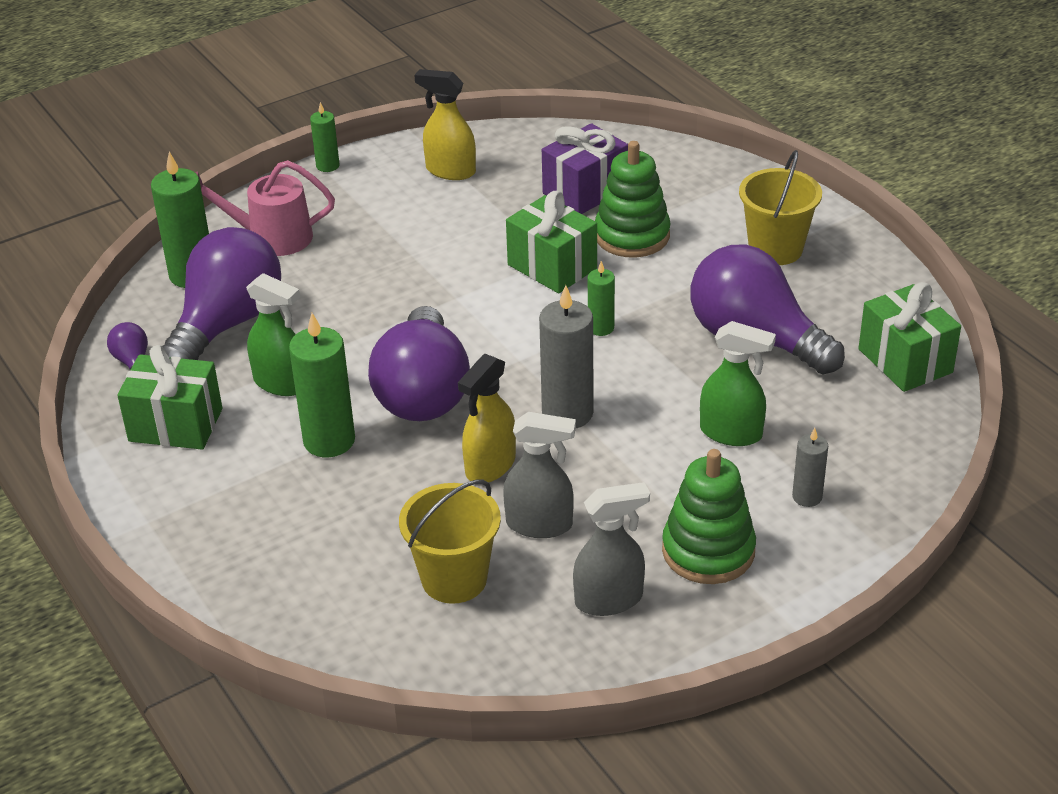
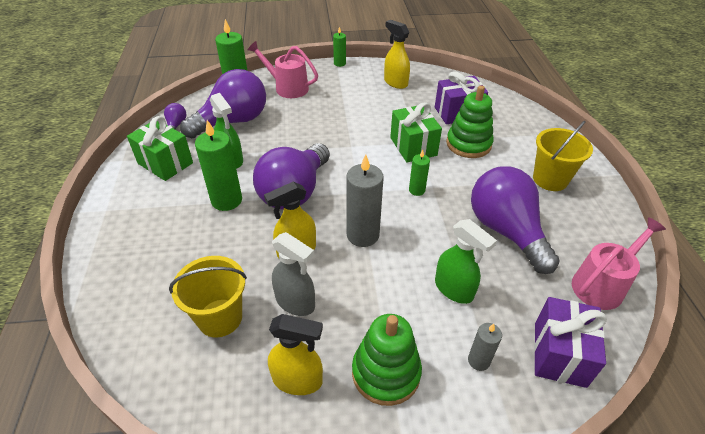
camera: 25 degrees right, 5 degrees up
grey spray bottle [573,482,650,616] -> yellow spray bottle [268,314,323,395]
green gift [858,282,961,392] -> pink watering can [572,217,666,310]
none -> purple gift [534,297,607,388]

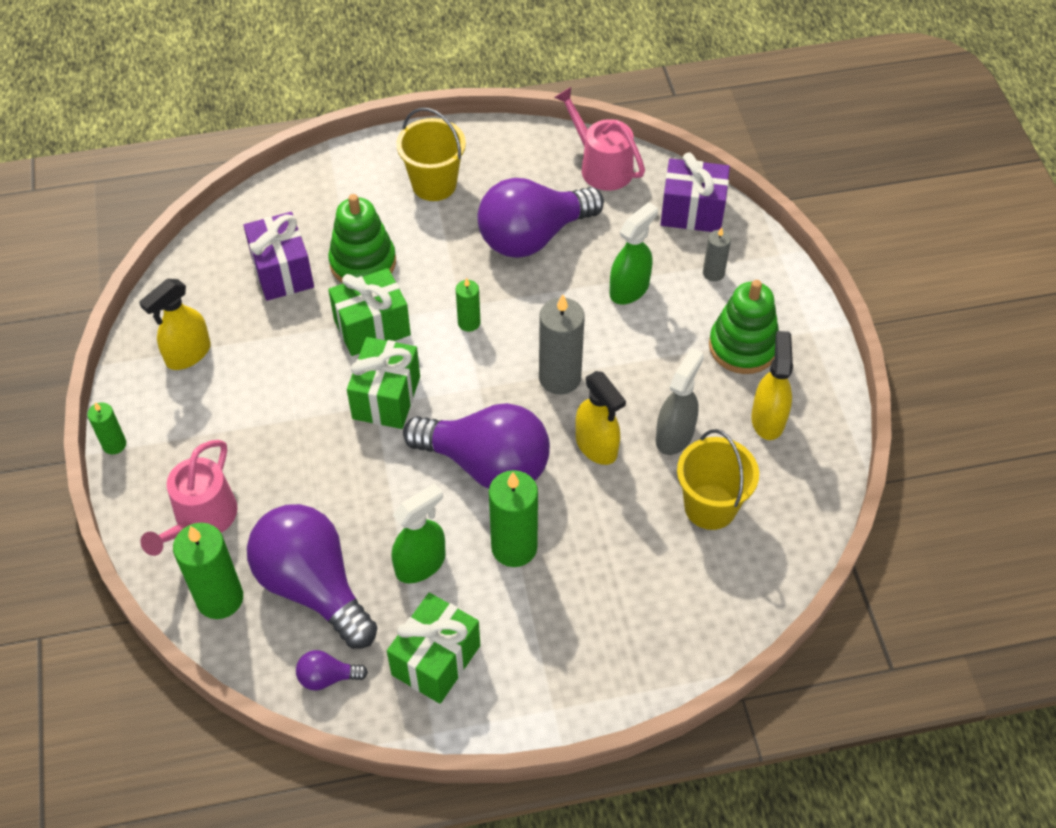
camera: 95 degrees left, 10 degrees up
none -> green gift [347,337,420,429]

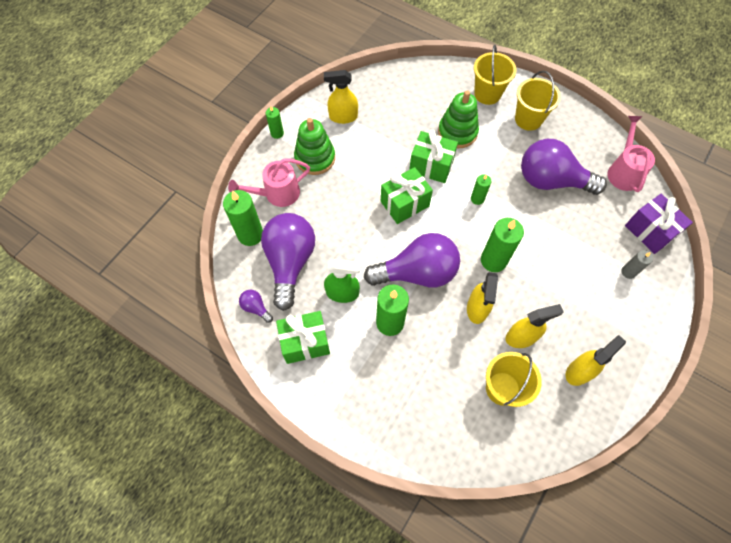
camera: 45 degrees right, 10 degrees up
purple gift [244,212,314,301] -> none
purple light bulb [403,403,550,489] -> purple light bulb turned 75 degrees counterclockwise [364,233,460,287]
grey candle [539,294,585,395] -> green candle [481,218,524,272]
green spray bottle [610,202,658,305] -> none
grey spray bottle [656,348,704,455] -> yellow spray bottle [505,304,564,348]
green stacking toy [709,280,779,374] -> green stacking toy moved to [294,118,335,175]
none -> yellow bucket [474,45,517,105]

